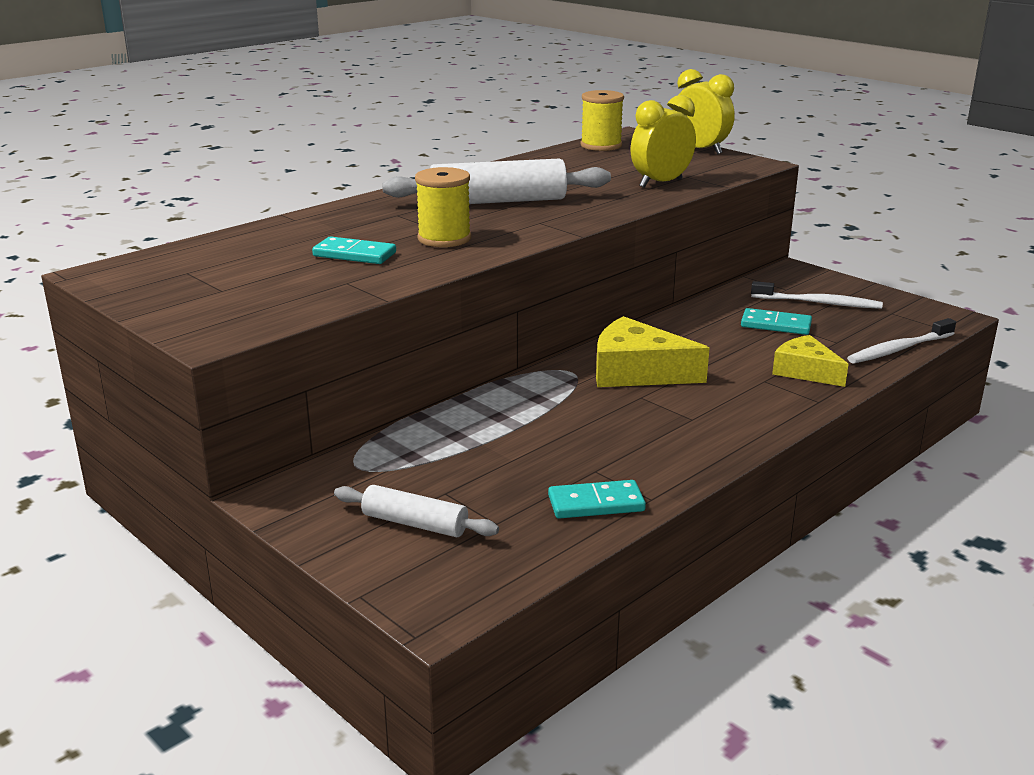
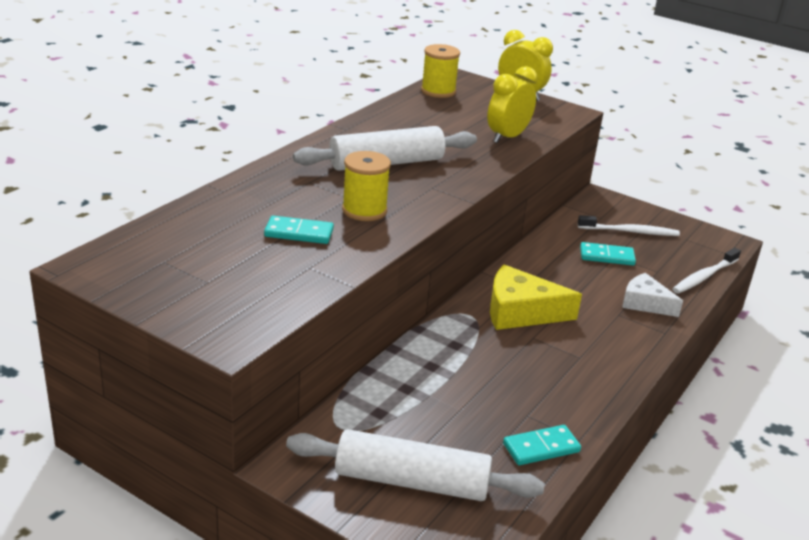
camera: 15 degrees left, 5 degrees up
white rolling pin [334,485,499,537] -> white rolling pin [286,429,545,501], size x1.78
yellow cheese [772,335,849,387] -> white cheese [622,273,683,317]

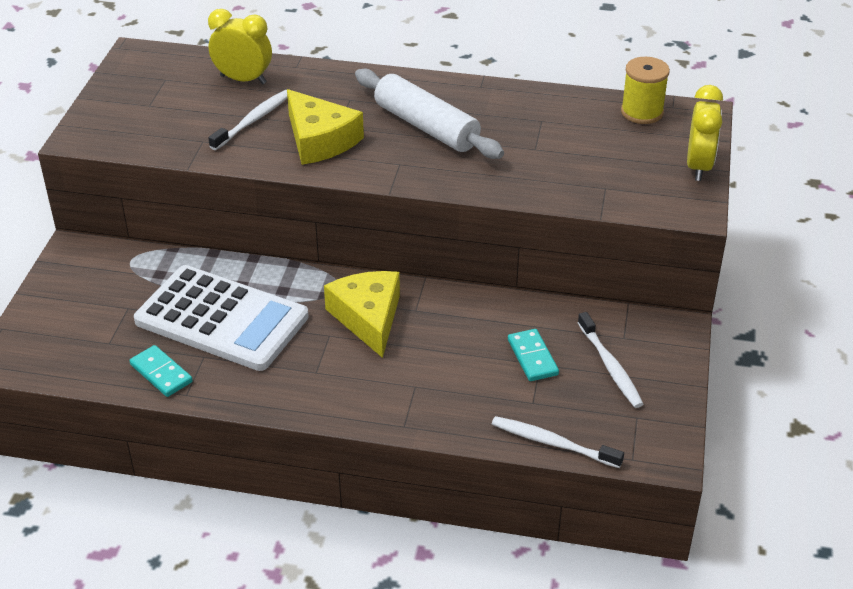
camera: 70 degrees right, 10 degrees up
turquoise domino [264,216,334,244] -> white toothbrush [208,90,287,150]
white rolling pin [286,429,545,501] -> none
yellow spool [342,151,391,221] -> yellow cheese [287,89,364,165]
yellow clock [487,66,538,143] -> yellow clock moved to [208,9,272,84]
white cheese [622,273,683,317] -> none
none -> white calculator [134,265,309,371]

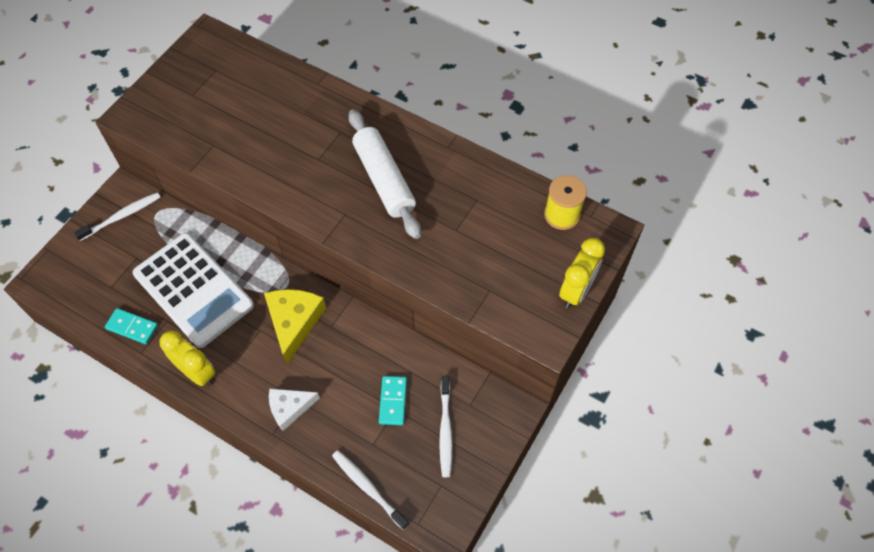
camera: 20 degrees right, 20 degrees up
turquoise domino [130,345,193,397] -> turquoise domino turned 45 degrees counterclockwise [105,308,158,344]
yellow clock [208,9,272,84] -> yellow clock moved to [160,331,216,386]
white toothbrush [208,90,287,150] -> white toothbrush moved to [74,192,161,241]
yellow cheese [287,89,364,165] -> none
none -> white cheese [269,388,320,431]

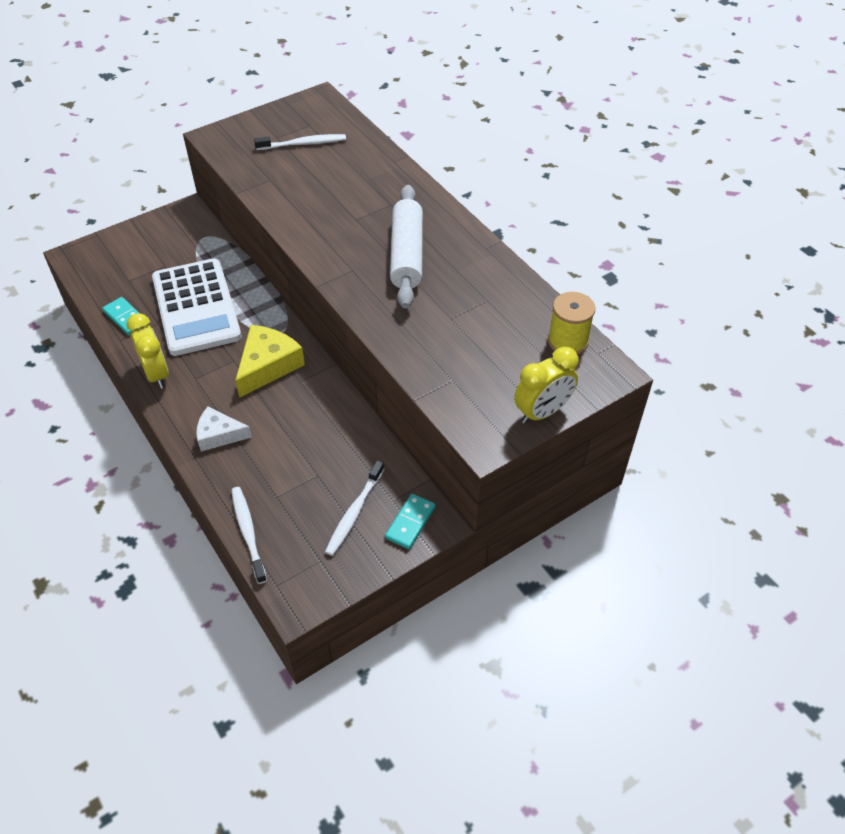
camera: 25 degrees right, 10 degrees down
white toothbrush [74,192,161,241] -> white toothbrush moved to [254,134,346,150]
turquoise domino [379,376,407,425] -> turquoise domino moved to [385,494,436,549]

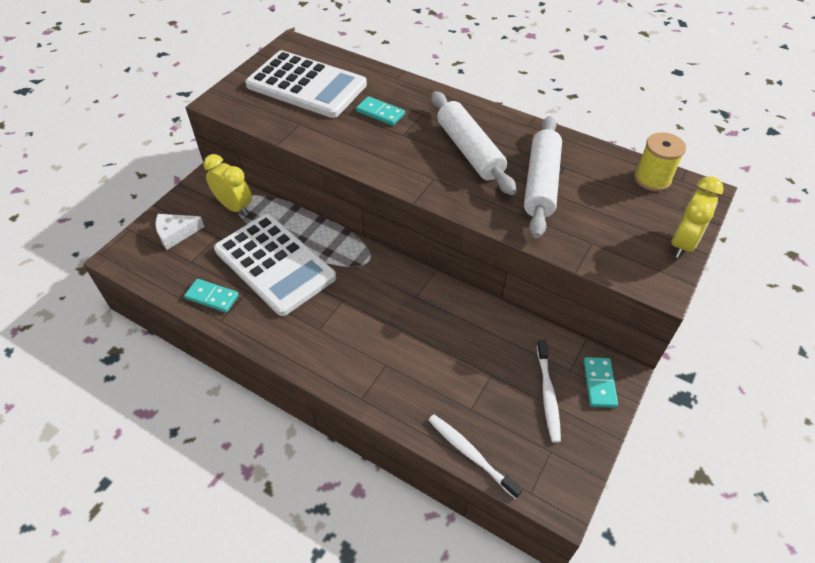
camera: 25 degrees left, 0 degrees up
yellow clock [126,313,169,389] -> yellow clock moved to [204,154,252,216]
white cheese [196,407,252,452] -> white cheese moved to [155,214,204,250]
yellow cheese [235,325,305,398] -> none
white toothbrush [254,134,346,150] -> white calculator [245,50,367,118]
none -> turquoise domino [356,96,405,126]
none -> white rolling pin [524,116,562,238]

